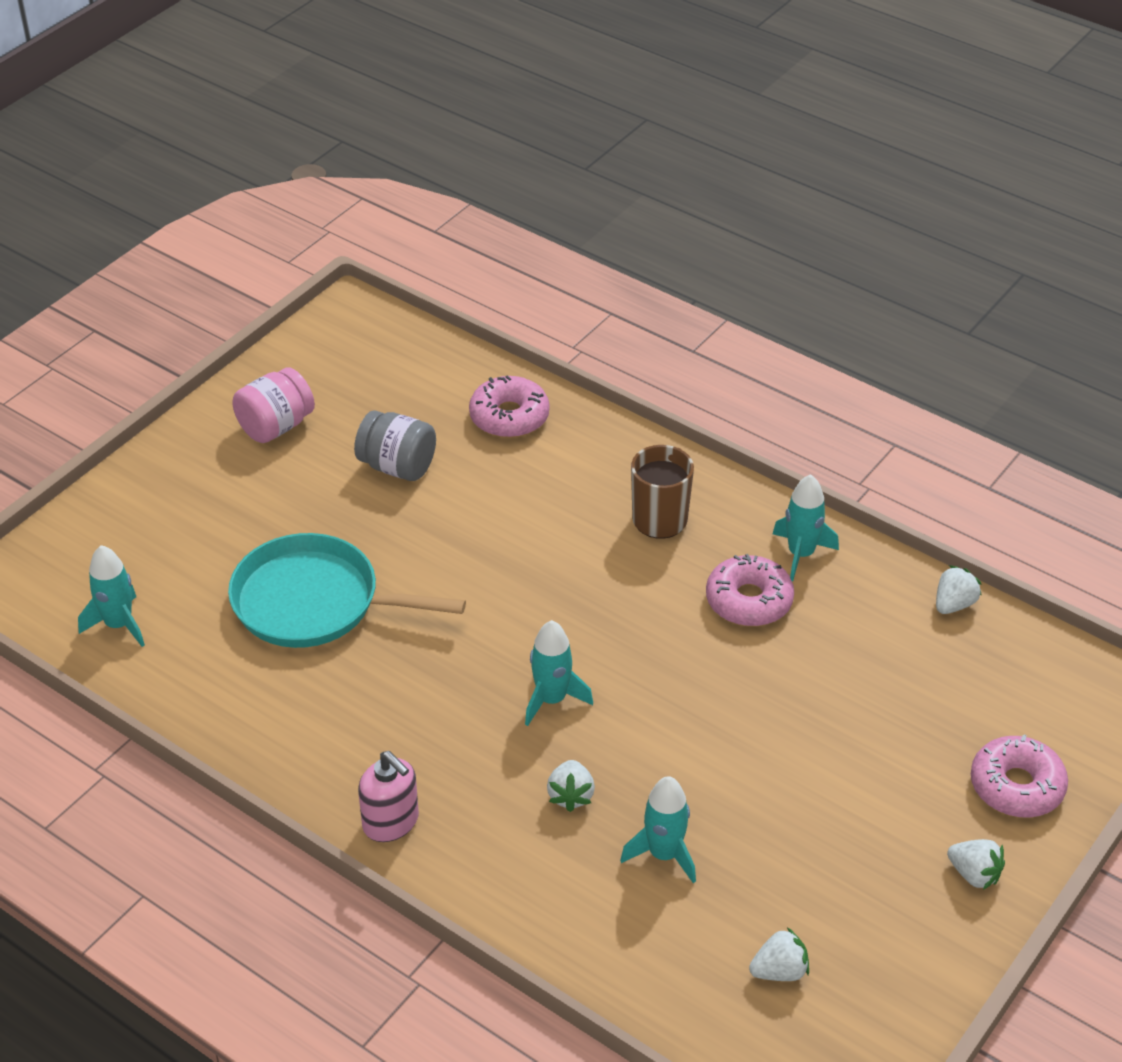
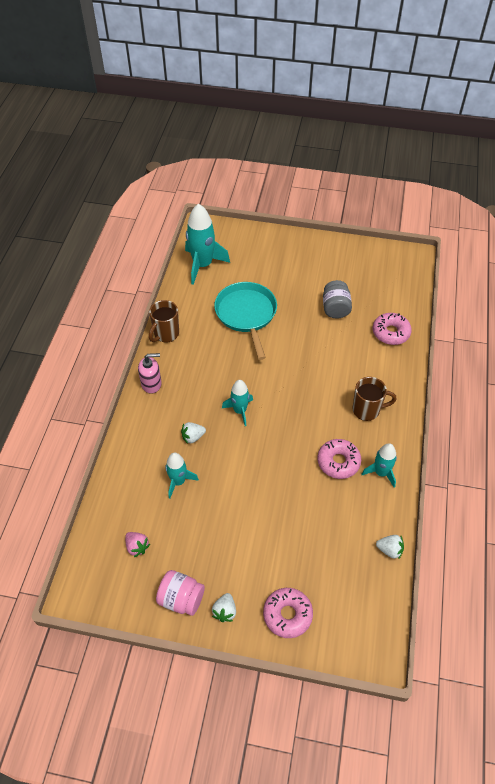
camera: 65 degrees right, 10 degrees up
turquoise rocket [78,545,145,647] -> turquoise rocket [185,204,230,285], size x1.71
pink jar [232,367,315,443] -> pink jar moved to [156,570,205,616]
pink soap dispenser [358,751,419,842] -> pink soap dispenser turned 120 degrees counterclockwise [138,353,162,394]
white strawberry [749,927,809,981] -> pink strawberry [125,532,150,557]
none -> brown mug [149,300,179,343]

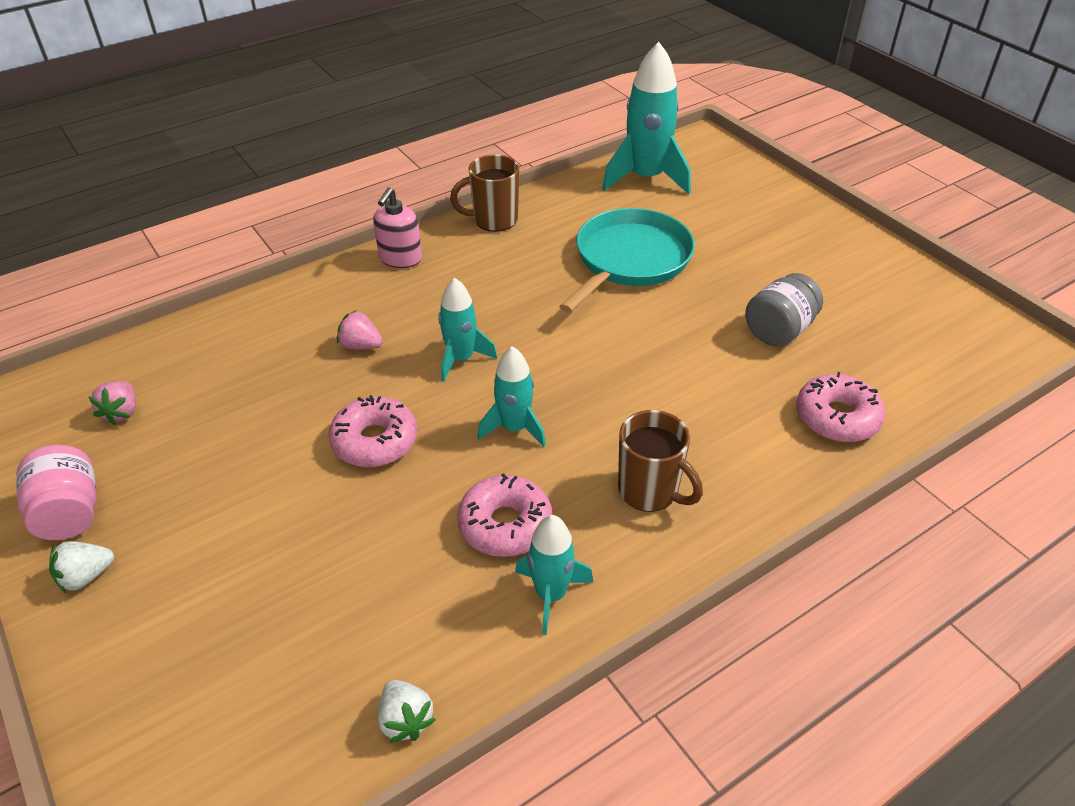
camera: 45 degrees right, 10 degrees down
pink soap dispenser [138,353,162,394] -> pink soap dispenser turned 75 degrees clockwise [373,187,422,268]
turquoise rocket [165,453,199,498] -> turquoise rocket moved to [478,346,546,447]
white strawberry [181,422,206,444] -> pink strawberry [337,310,383,350]
pink donut [263,588,313,638] -> pink donut moved to [329,395,417,467]

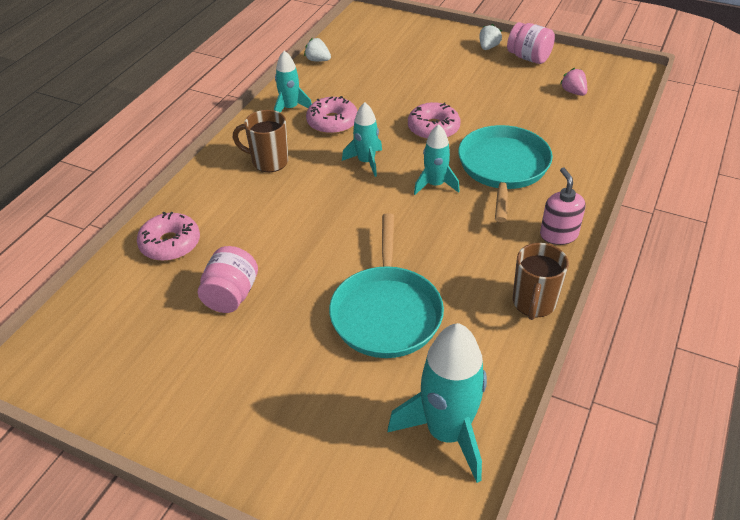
camera: 150 degrees right, 0 degrees up
pink strawberry [337,310,383,350] -> turquoise pan [458,125,553,222]
brown mug [450,155,519,232] -> brown mug turned 150 degrees clockwise [513,243,569,320]
grey jar [745,273,823,346] -> pink jar [198,246,258,313]

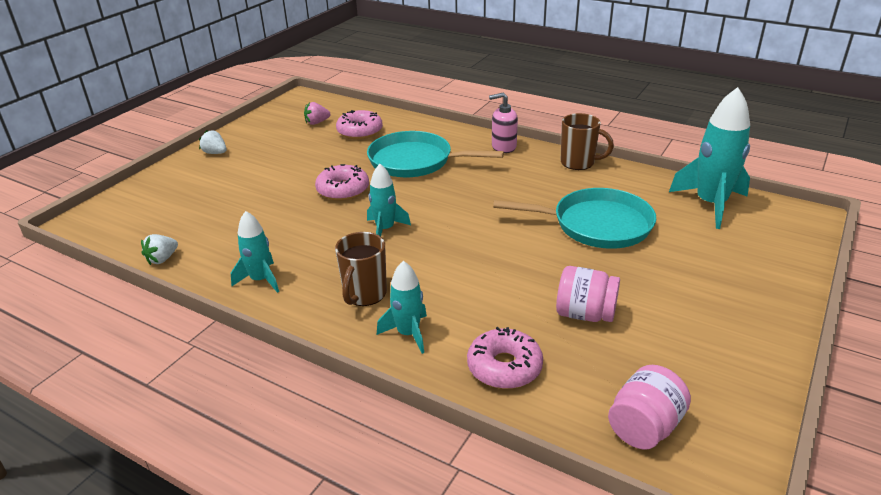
camera: 85 degrees left, 10 degrees down
pink donut [306,96,357,134] -> pink donut moved to [336,110,383,139]
turquoise rocket [414,124,460,195] -> turquoise rocket moved to [377,261,427,354]
pink jar [507,22,555,64] -> pink jar moved to [608,365,691,450]

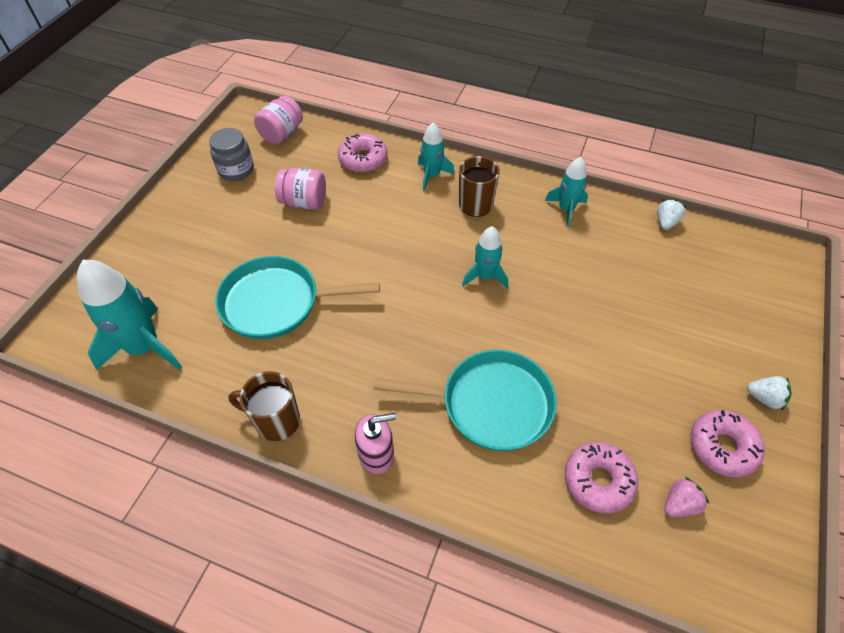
camera: 170 degrees right, 20 degrees up
pink donut [315,164,369,201] -> pink donut moved to [691,410,765,477]
none -> grey jar [209,128,254,181]

